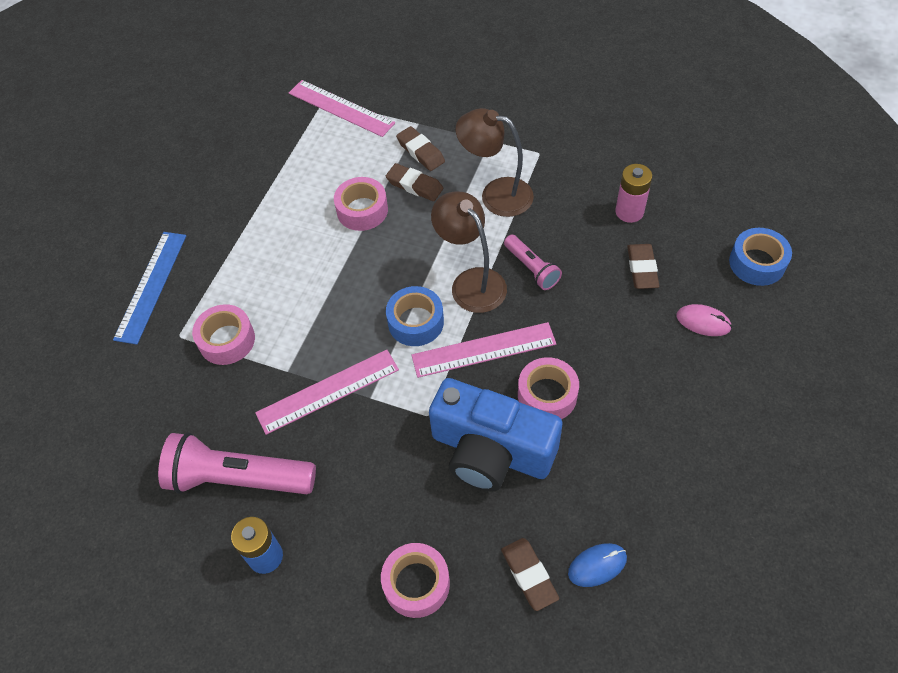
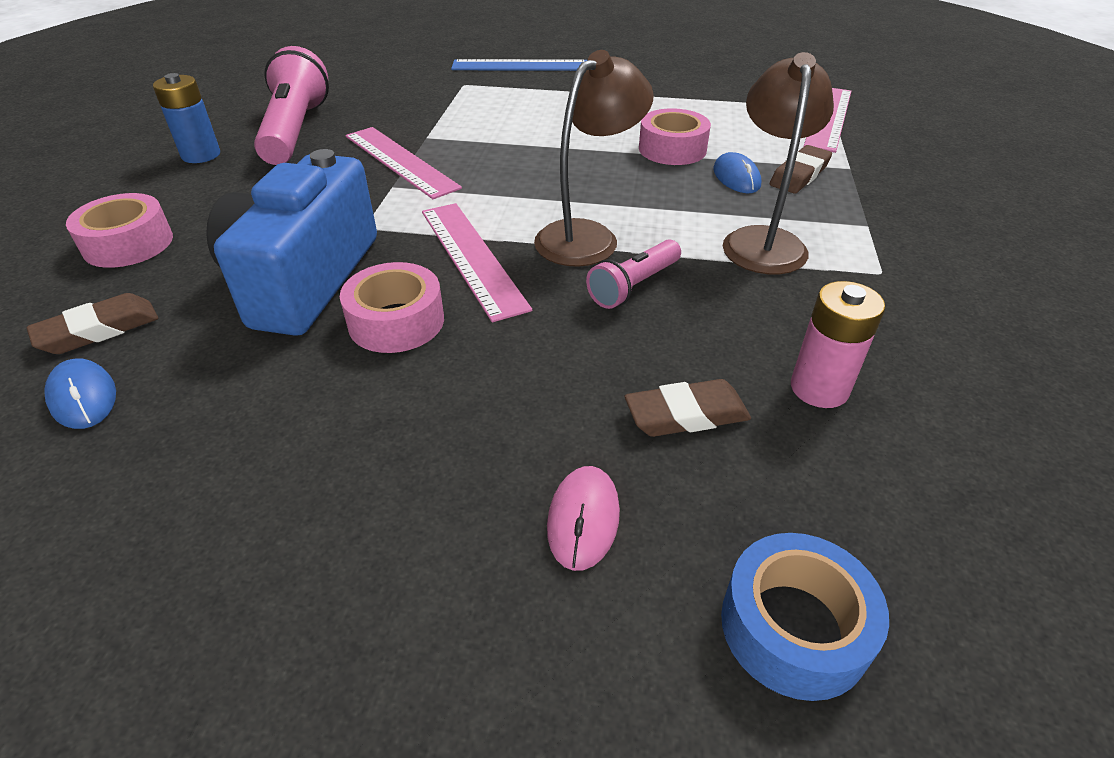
camera: 75 degrees right, 15 degrees down
pink tape [192,304,255,365] -> none
brown eraser [386,163,443,201] -> blue mouse [713,152,761,193]
blue tape [386,286,444,346] -> none

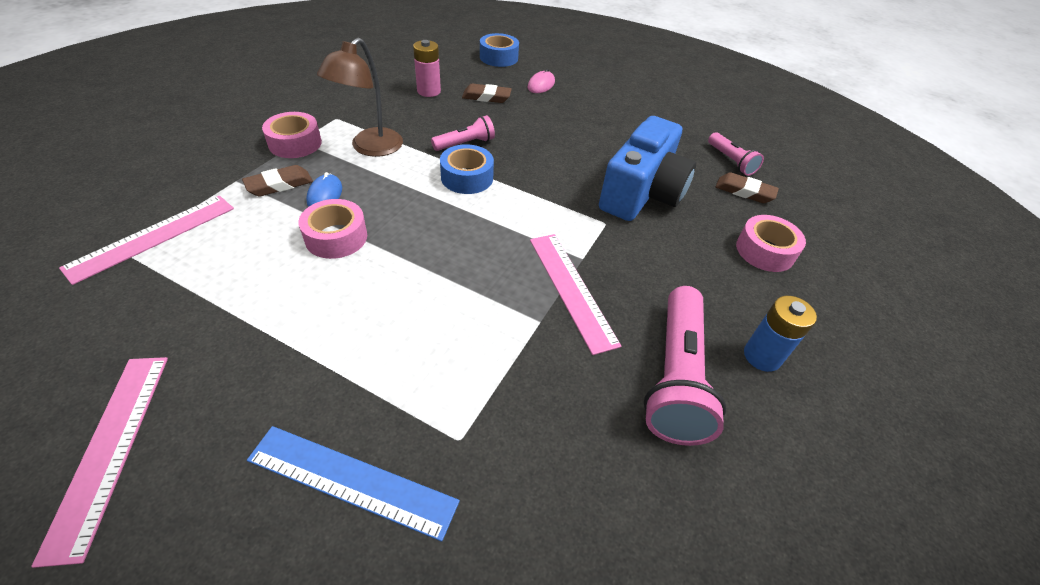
camera: 165 degrees left, 5 degrees up
brown eraser [26,293,158,354] -> brown eraser turned 45 degrees clockwise [715,172,779,203]
blue mouse [45,359,116,429] -> pink flashlight [708,132,764,176]
pink tape [340,262,444,353] -> pink tape moved to [262,112,322,158]
pink ruler [422,203,532,322] -> pink ruler moved to [31,357,168,568]
brown lamp [534,50,654,267] -> blue tape [440,144,494,194]

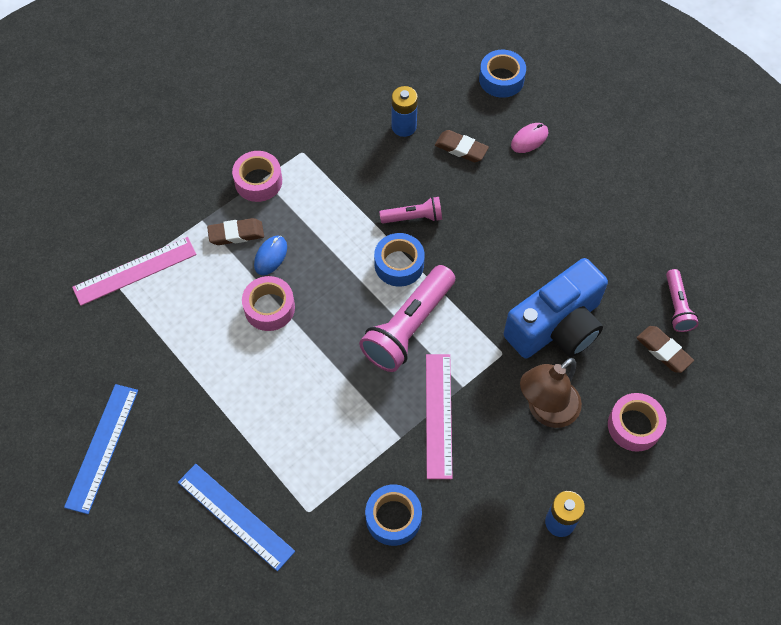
camera: 25 degrees right, 15 degrees up
pink ruler [31,357,168,568] -> blue ruler [64,384,138,514]
brown lamp [317,38,403,157] -> brown lamp moved to [520,358,582,428]
pink battery [413,40,441,97] -> blue battery [392,86,418,137]
pink flashlight [644,286,726,446] -> pink flashlight moved to [359,265,455,372]
none -> blue tape [365,484,422,546]

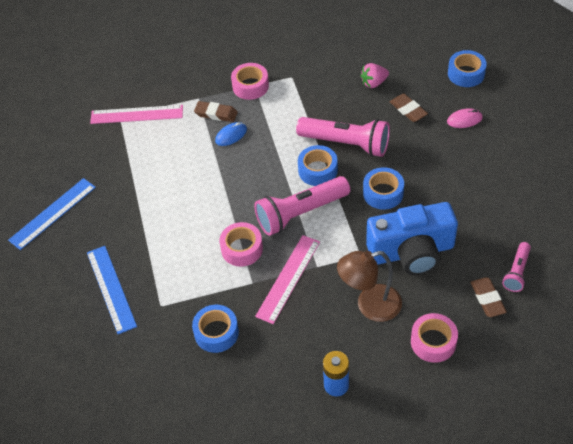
camera: 30 degrees right, 10 degrees down
pink tape [242,276,295,331] -> pink tape moved to [219,222,263,267]
pink flashlight [379,197,442,223] -> pink flashlight [296,117,390,157], size x1.85
blue battery [392,86,418,137] -> pink strawberry [361,63,389,88]
none -> blue tape [363,167,404,210]

